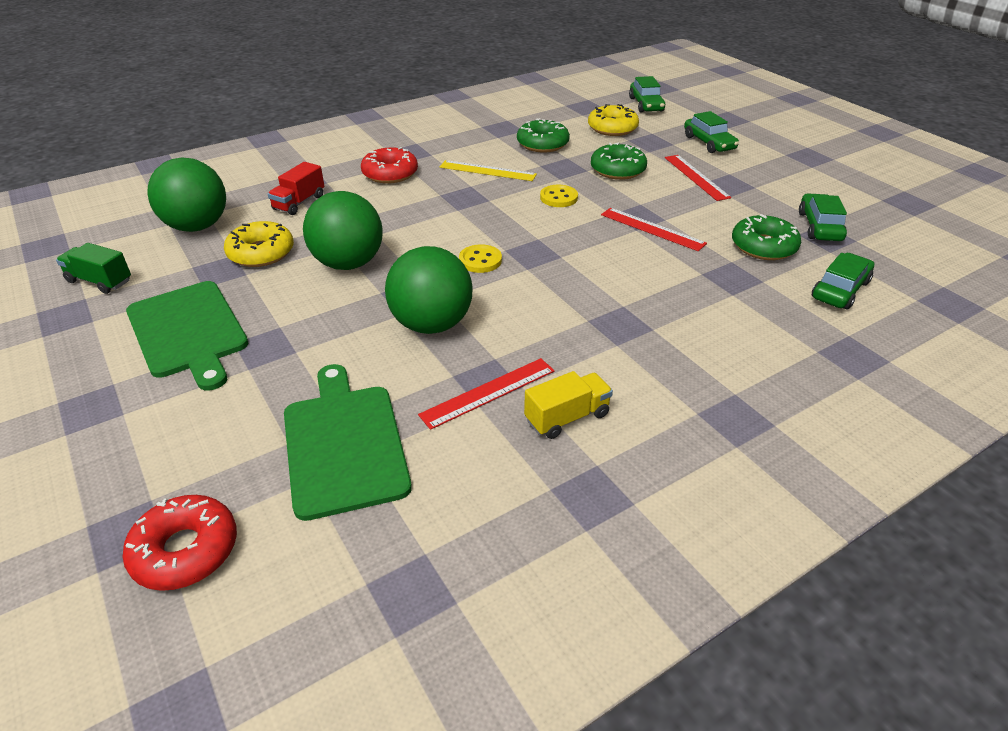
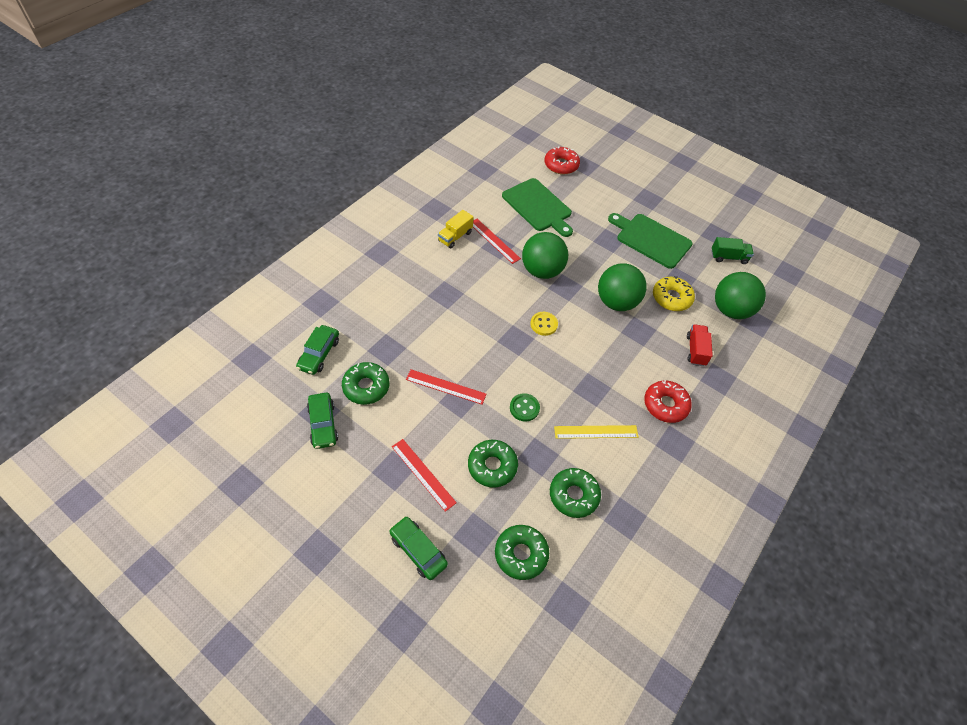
camera: 155 degrees right, 15 degrees up
red ruler [418,358,555,430] -> red ruler turned 75 degrees counterclockwise [473,219,521,264]
yellow button [540,185,578,207] -> green button [510,393,540,422]
yellow donut [588,104,639,136] -> green donut [495,525,549,580]
green car [629,76,665,112] -> none

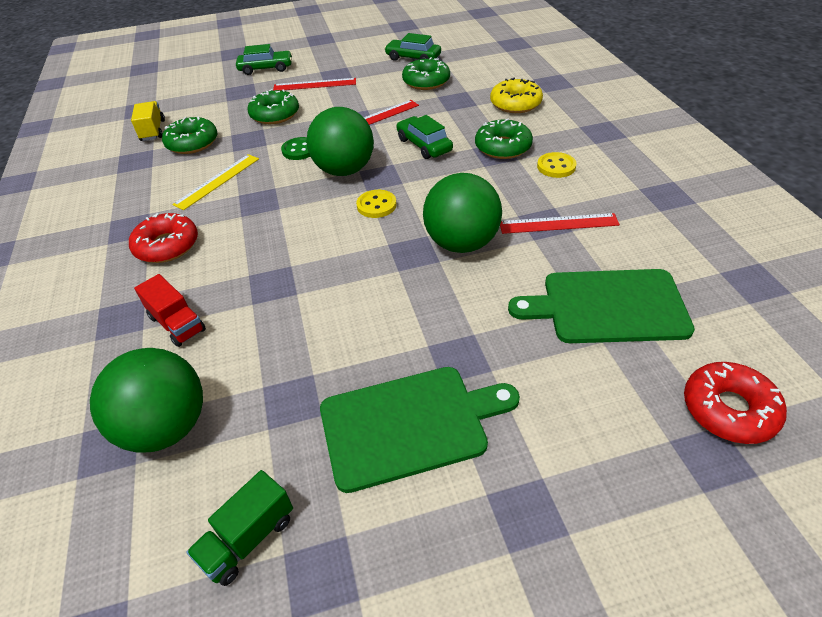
camera: 135 degrees right, 10 degrees down
green car [296,325,339,375] -> green car moved to [396,115,453,159]
yellow truck [438,210,474,249] -> yellow truck moved to [131,101,165,141]
green donut [495,525,549,580] -> green donut moved to [475,119,533,159]
green ball [598,263,647,311] -> green ball moved to [307,107,374,176]
yellow donut [653,276,695,311] -> yellow donut moved to [490,78,543,113]
none -> yellow button [537,152,577,178]

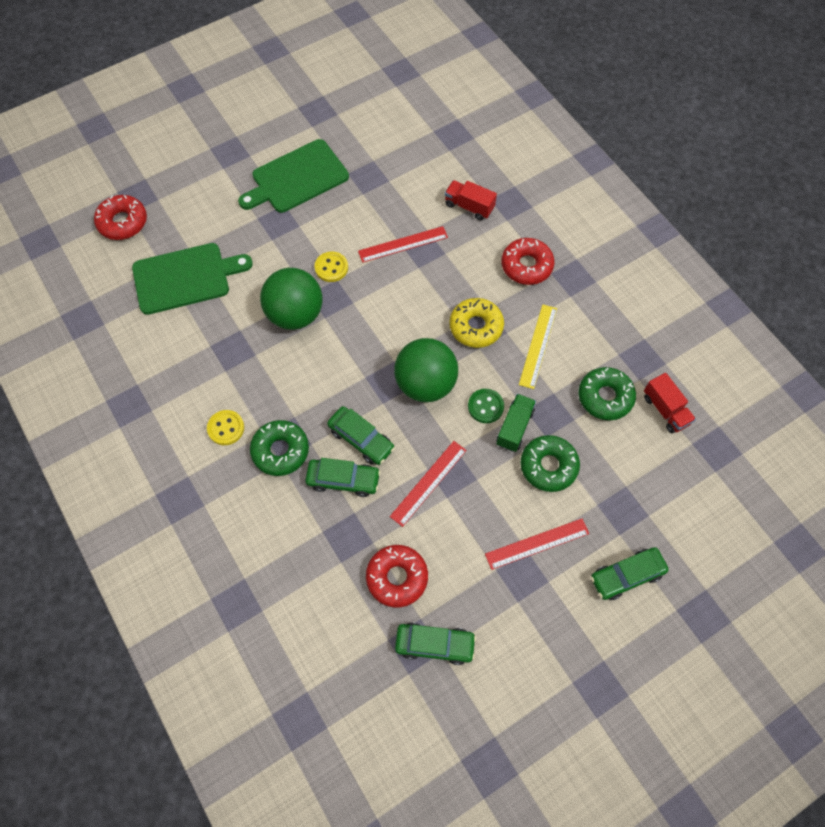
camera: 160 degrees right, 20 degrees up
green ball [90,348,203,453] -> none
yellow truck [131,101,165,141] -> red truck [644,373,696,433]
green truck [186,470,293,586] -> green truck moved to [496,394,536,452]
yellow button [356,190,397,218] -> yellow button moved to [315,252,348,282]
green donut [402,57,450,90] -> red donut [366,545,428,608]
yellow donut [490,78,543,113] -> yellow donut moved to [449,298,504,348]
red ruler [500,213,620,234] -> red ruler moved to [358,226,448,263]
none -> green car [305,458,381,497]

